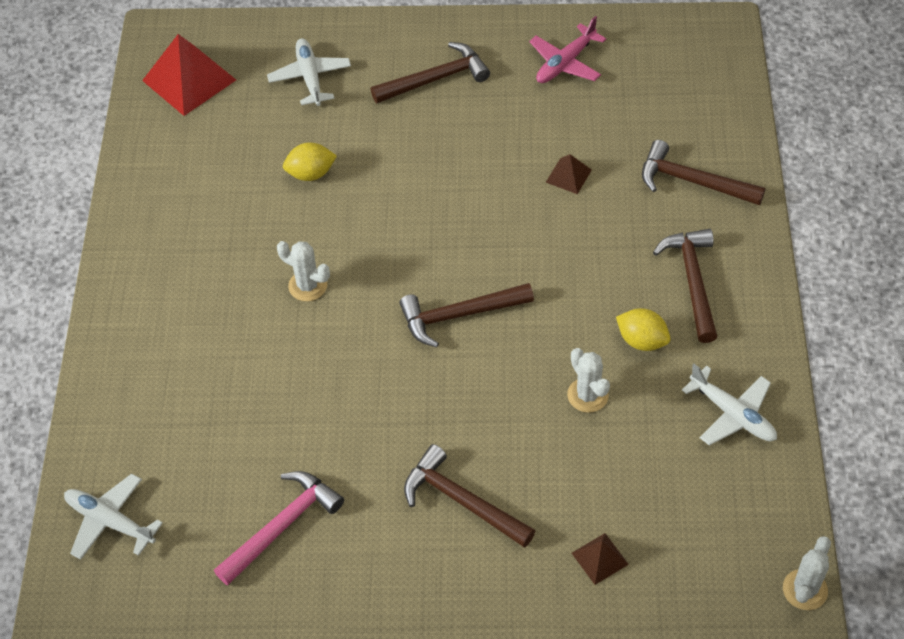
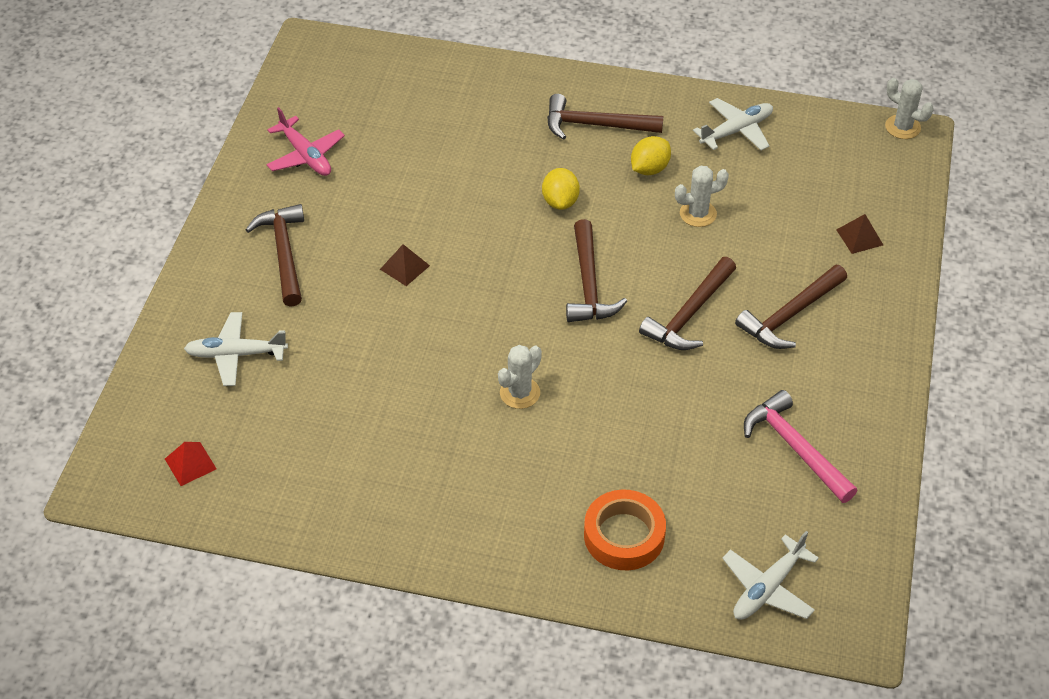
camera: 80 degrees left, 5 degrees down
red pyramid [142,34,236,116] -> red pyramid [165,442,217,486], size x0.49
yellow lemon [283,142,337,181] -> yellow lemon moved to [542,168,580,210]
brown pyramid [546,154,592,194] -> brown pyramid moved to [380,244,430,286]
brown hammer [642,140,765,205] -> brown hammer moved to [639,257,736,350]
none -> orange tape [584,490,666,570]

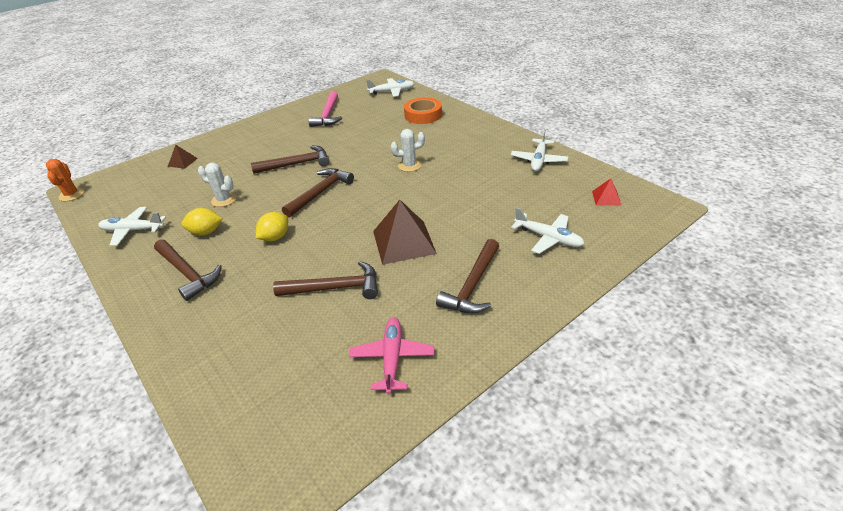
camera: 140 degrees left, 10 degrees down
brown pyramid [380,244,430,286] -> brown pyramid [373,200,437,265], size x2.03
brown hammer [735,265,847,349] -> brown hammer moved to [273,261,378,299]
white cactus [885,78,934,139] -> orange cactus [46,159,84,201]
none -> white plane [511,128,568,172]

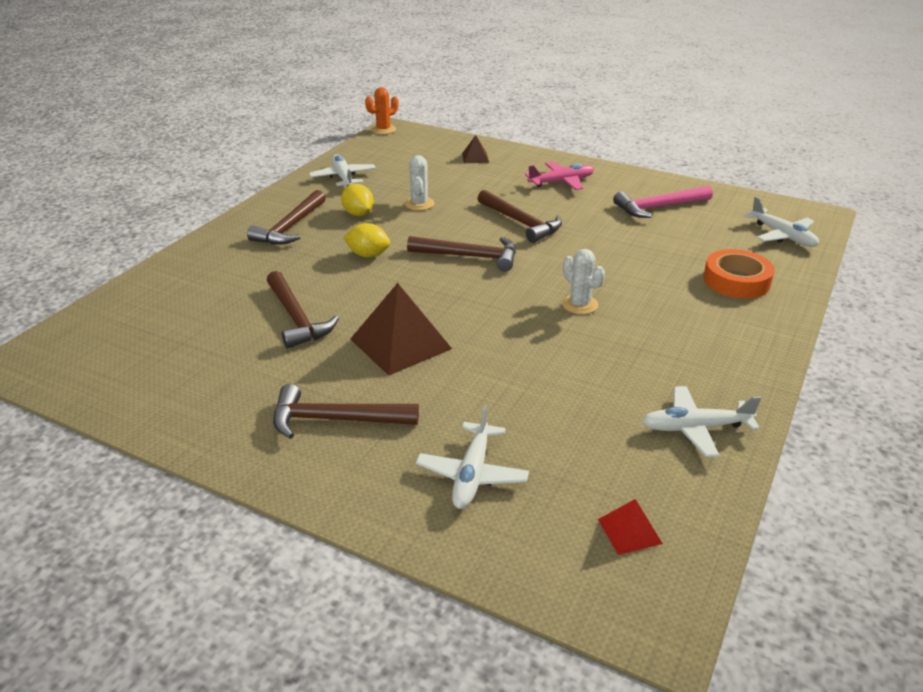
camera: 65 degrees right, 5 degrees down
pink plane [349,317,434,394] -> pink plane moved to [525,162,594,190]

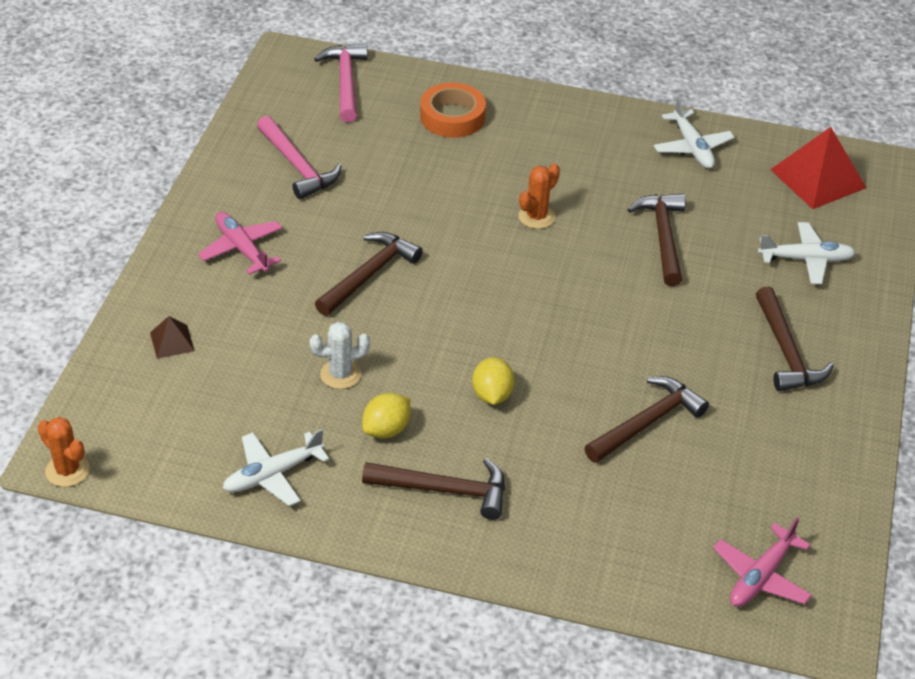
camera: 105 degrees left, 10 degrees up
brown pyramid [350,283,452,376] -> none
brown hammer [407,236,516,272] -> brown hammer moved to [627,194,686,286]
white cactus [562,249,605,314] -> orange cactus [518,163,560,229]
red pyramid [598,499,663,555] -> red pyramid [770,127,866,209], size x2.03
white plane [744,196,819,247] -> pink hammer [314,44,368,122]
none -> pink plane [713,517,812,607]

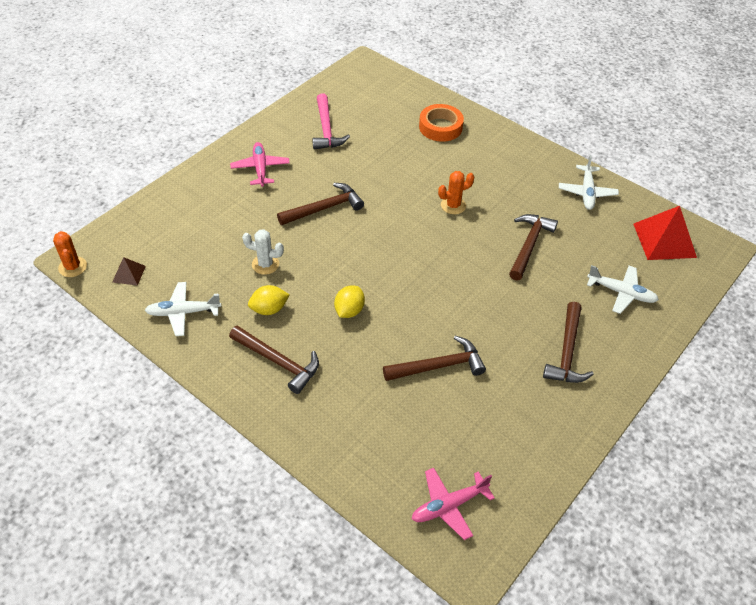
camera: 25 degrees right, 5 degrees up
brown pyramid [150,316,195,359] -> brown pyramid moved to [112,257,146,286]
pink hammer [314,44,368,122] -> none

